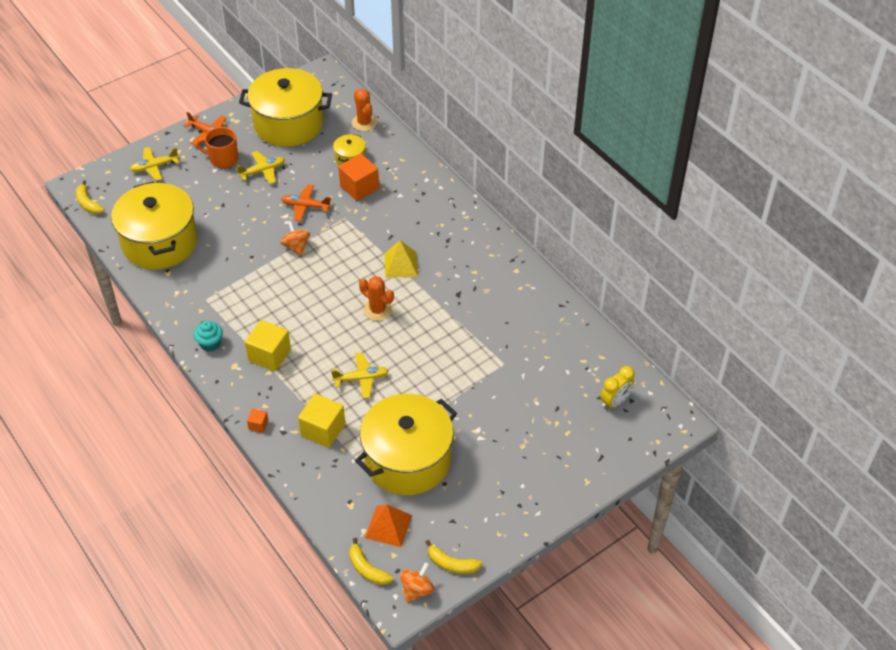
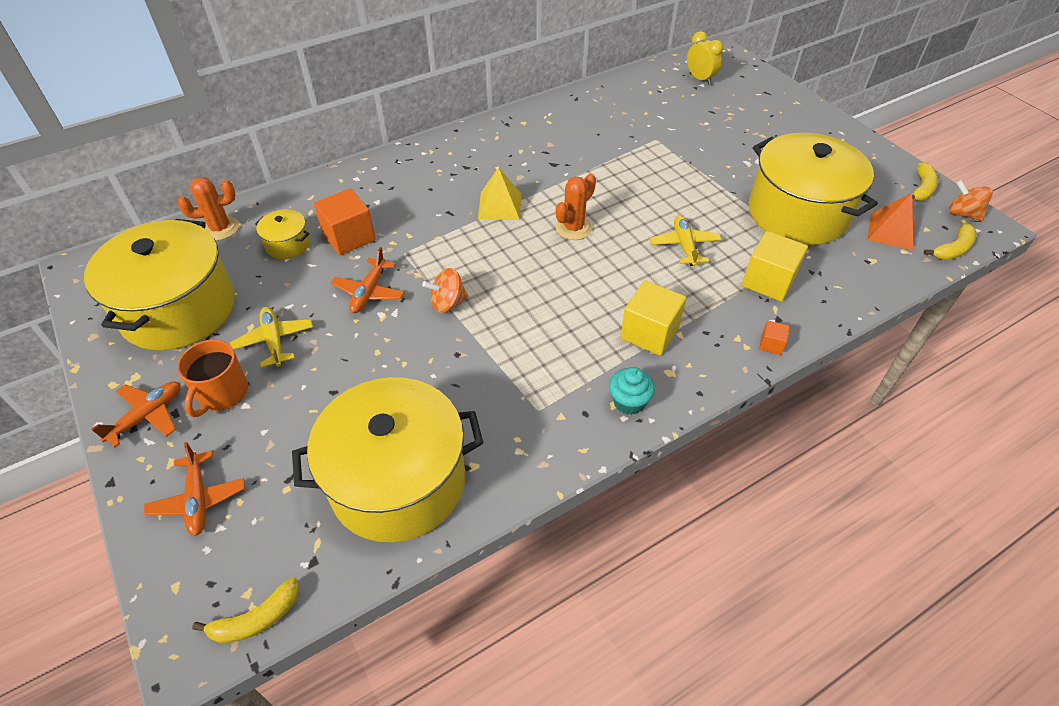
camera: 85 degrees left, 0 degrees up
yellow plane [130,147,179,181] -> orange plane [144,442,245,536]

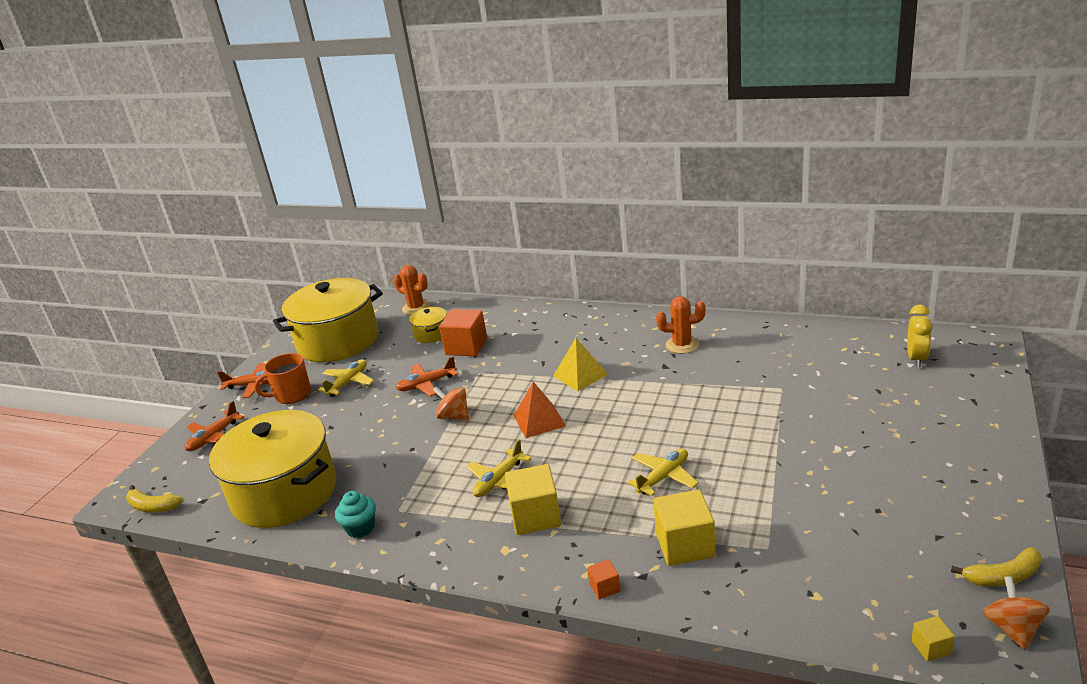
camera: 55 degrees right, 20 degrees down
orange cactus [556,173,596,240] -> orange cactus moved to [656,296,706,354]
turquoise cupcake [609,367,655,415] -> turquoise cupcake moved to [335,491,376,538]
yellow pot [749,133,878,245] -> none
orange pyramid [868,193,915,250] -> orange pyramid moved to [513,382,566,438]
yellow banana [924,223,977,260] -> yellow cube [912,616,955,661]
none -> yellow plane [466,439,531,497]

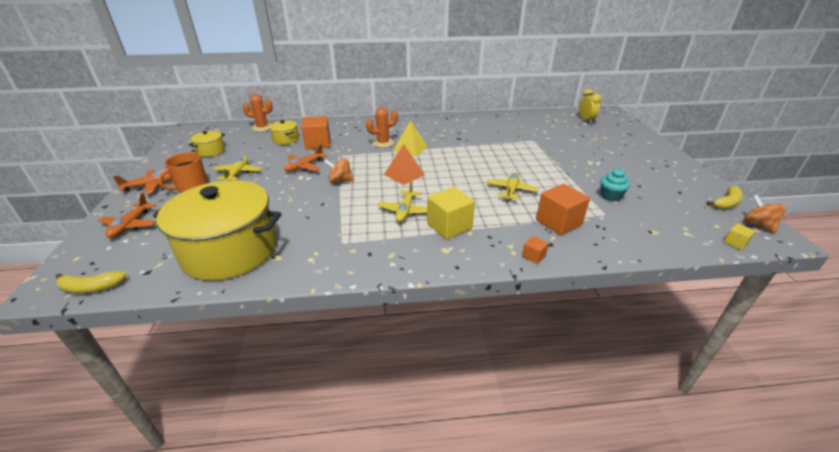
camera: 30 degrees left, 5 degrees up
yellow pot [273,278,383,362] -> yellow pot [189,131,225,157], size x0.43
turquoise cupcake [335,491,376,538] -> turquoise cupcake moved to [600,168,630,202]
yellow cube [653,489,716,566] -> orange cube [536,184,590,235]
orange cactus [656,296,706,354] -> orange cactus moved to [366,107,398,148]

